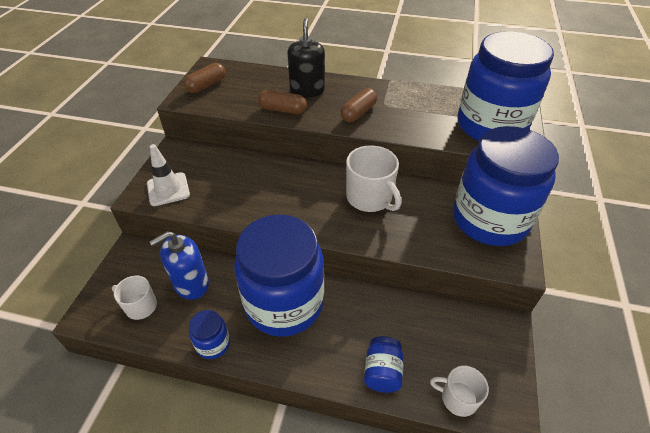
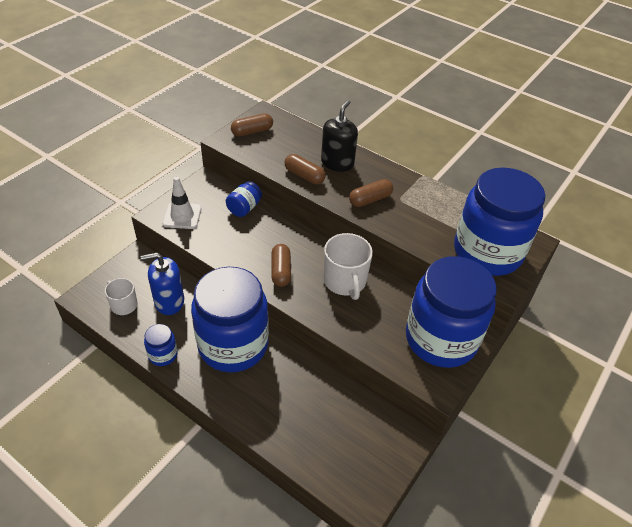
camera: 20 degrees right, 0 degrees up
blue jar [364,336,404,393] -> blue jar moved to [226,181,262,217]
white mug [430,366,489,417] -> none
none -> brown capsule [271,244,291,287]

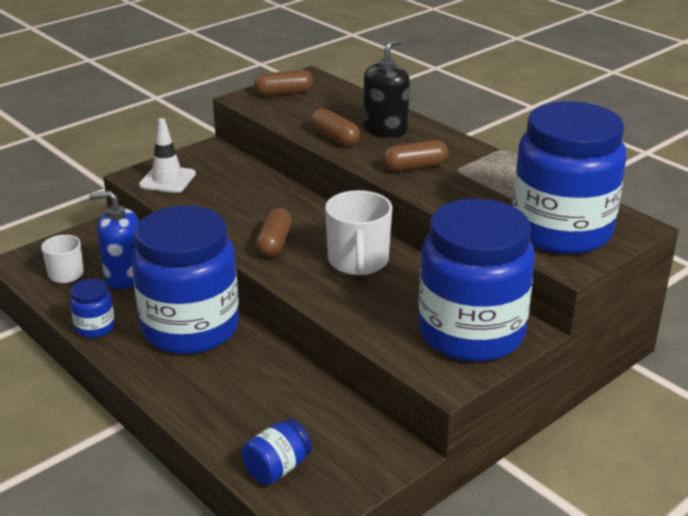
camera: 15 degrees right, 15 degrees down
blue jar [226,181,262,217] -> blue jar moved to [242,419,312,485]

